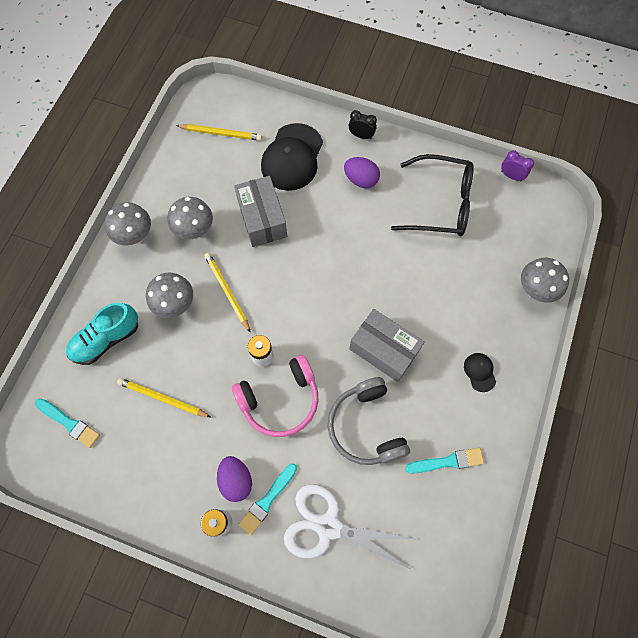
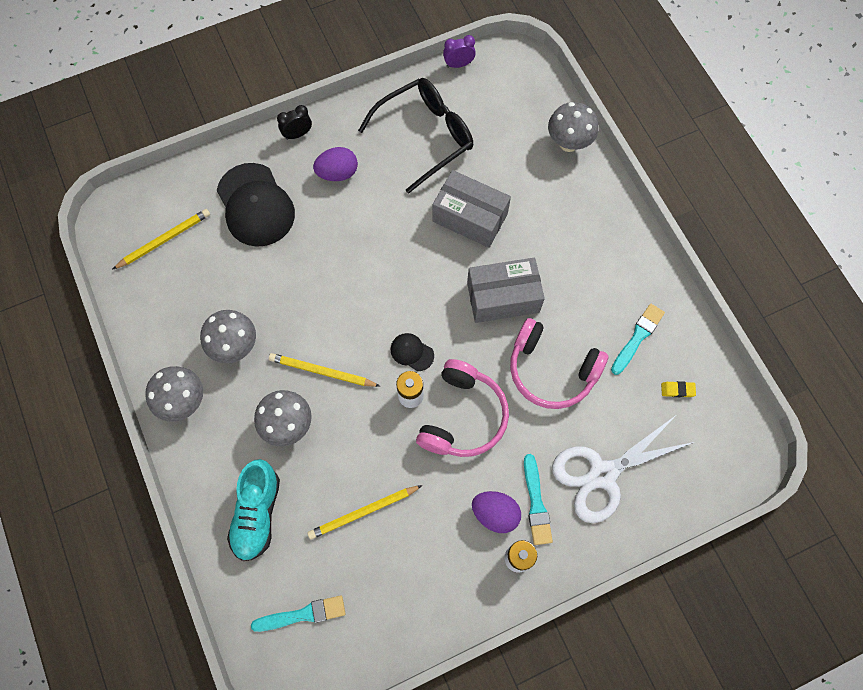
camera: 45 degrees left, 0 degrees up
grey box [234,176,287,247] -> grey box moved to [433,170,511,248]
grey headphones [328,377,410,465] -> pink headphones [510,318,609,409]
black cap [464,353,496,392] -> black cap moved to [391,333,434,371]
none -> yellow eraser [661,381,696,397]

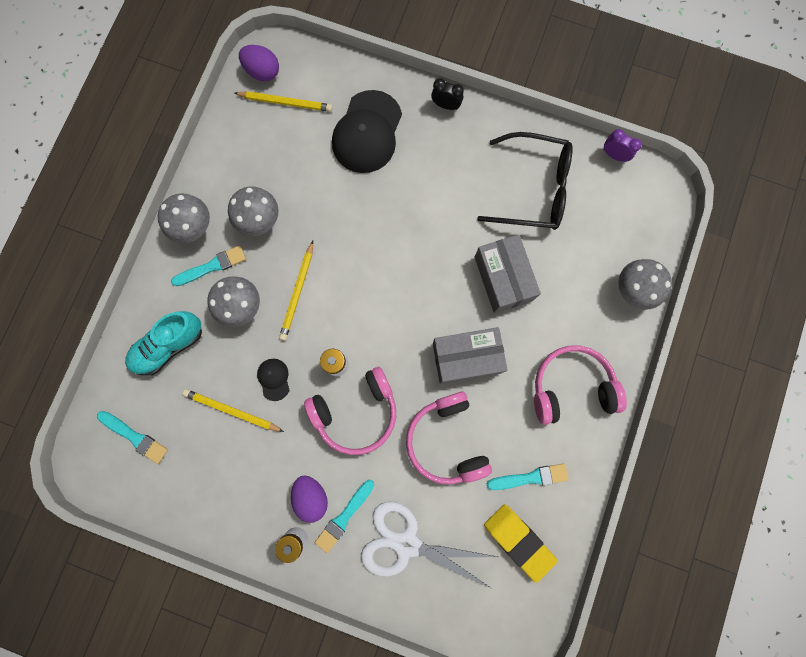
camera: 45 degrees right, 10 degrees up
yellow pencil [269,353,380,387] -> yellow pencil turned 135 degrees counterclockwise [279,241,313,340]
purple egg [313,147,358,181] -> purple egg moved to [239,45,279,81]
black cap [391,333,434,371] -> black cap moved to [257,359,289,401]
grey box [467,258,545,323] -> grey box turned 45 degrees counterclockwise [433,327,508,384]
yellow eraser [661,381,696,397] -> yellow eraser [484,504,558,583], size x2.32
none -> turquoise brush [171,245,246,286]
none -> pink headphones [534,345,627,425]

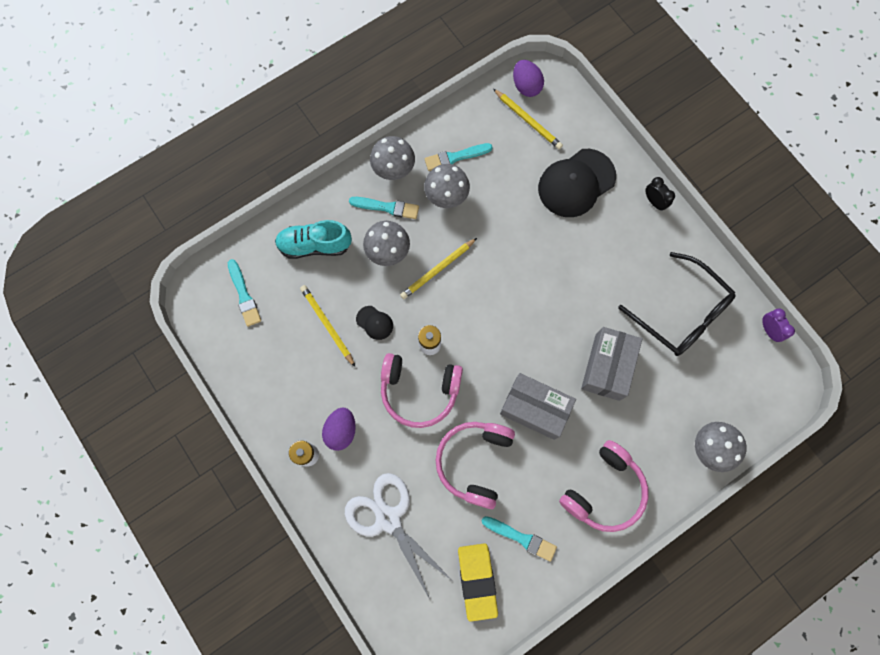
camera: 35 degrees right, 5 degrees down
black cap [257,359,289,401] -> black cap turned 105 degrees clockwise [356,306,393,340]
turquoise brush [315,480,374,553] -> turquoise brush moved to [425,143,493,171]
pink headphones [534,345,627,425] -> pink headphones turned 105 degrees clockwise [559,440,648,532]

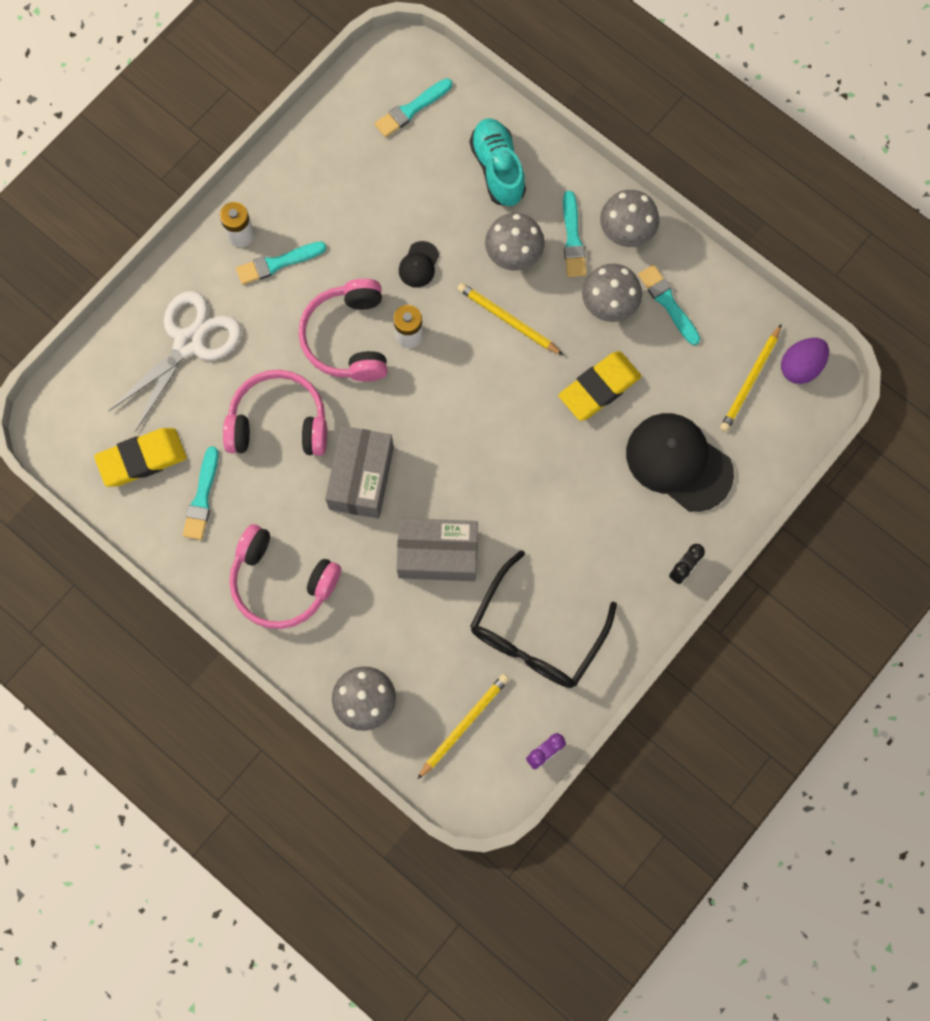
camera: 75 degrees right, 0 degrees up
yellow pencil [300,285,355,367] -> yellow pencil moved to [417,674,509,780]
purple egg [322,408,356,451] -> turquoise brush [236,241,326,285]
none -> yellow eraser [559,351,642,421]

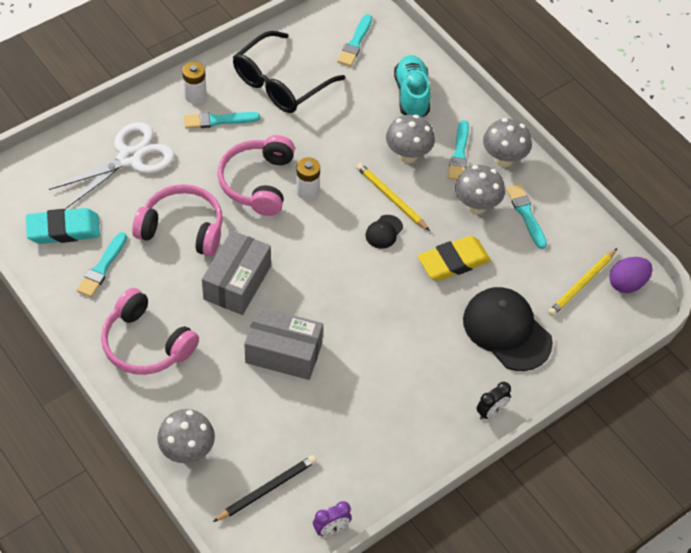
camera: 10 degrees right, 20 degrees down
yellow eraser [94,428,187,487] -> turquoise eraser [26,208,100,244]
turquoise brush [375,78,452,137] -> turquoise brush turned 45 degrees counterclockwise [337,14,372,67]
black cap [399,241,439,287] -> black cap moved to [365,215,403,249]
yellow pencil [417,674,509,780] -> black pencil [213,455,317,522]
black glasses [470,550,617,688] -> black glasses moved to [233,31,345,113]

